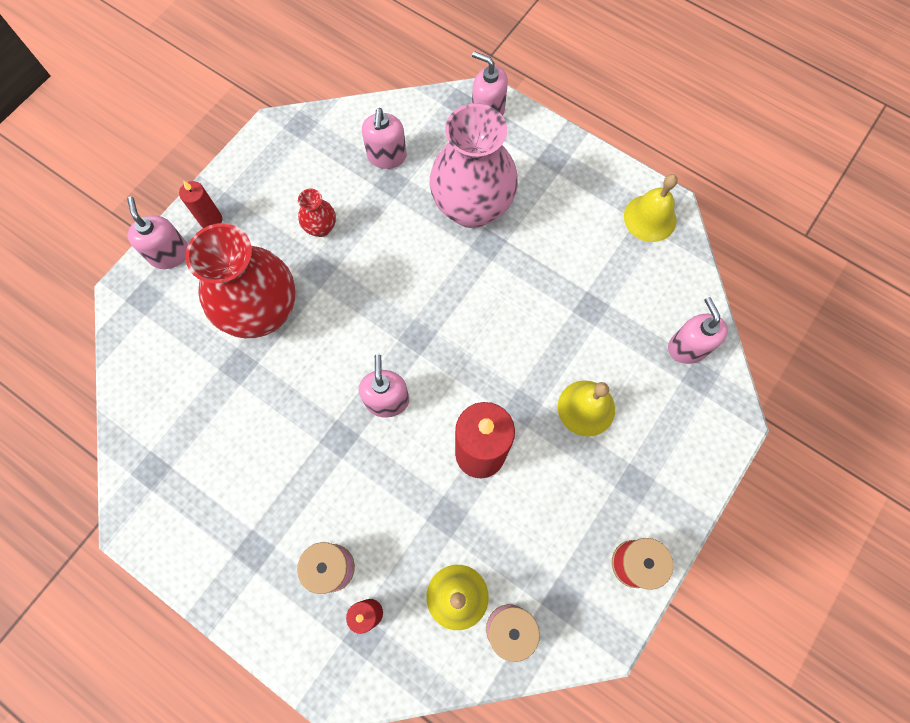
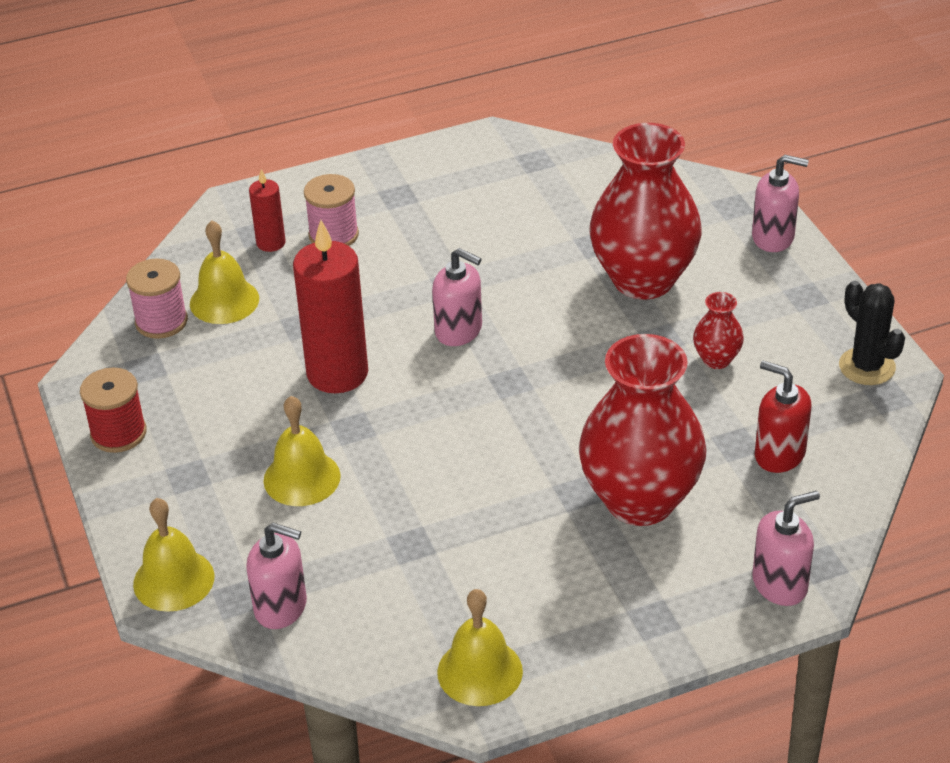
camera: 125 degrees right, 30 degrees down
red candle [179,181,222,228] -> none
pink soap dispenser [362,108,407,169] -> red soap dispenser [755,361,812,473]
pink vase [429,103,518,228] -> red vase [579,334,706,526]
none -> yellow bell [133,498,214,612]
none -> black cactus [839,281,905,385]

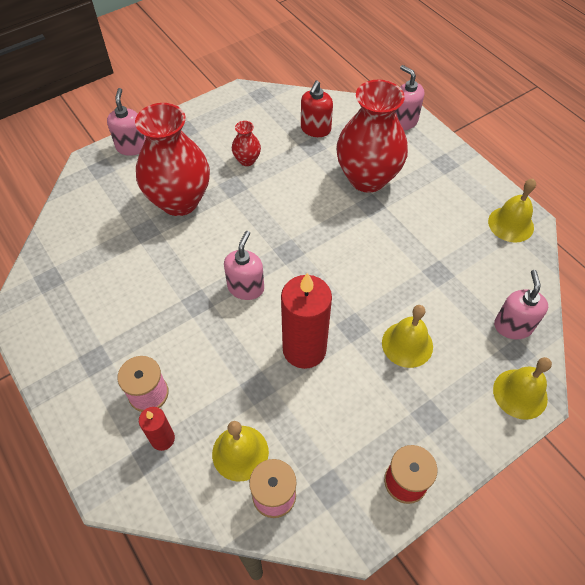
camera: 105 degrees left, 15 degrees up
black cactus [839,281,905,385] -> none

